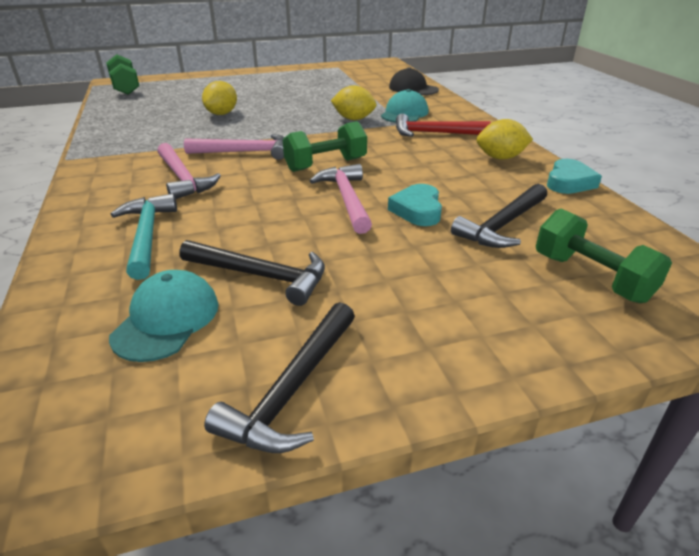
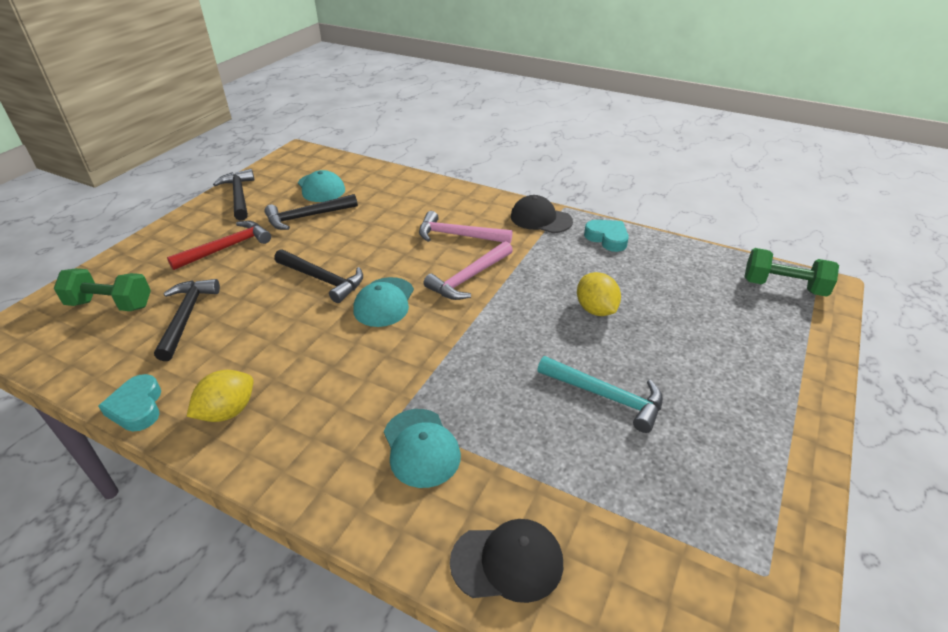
camera: 135 degrees right, 5 degrees up
turquoise hammer [111,194,177,280] -> turquoise hammer moved to [537,356,663,433]
green dumbbell [283,121,367,172] -> turquoise cap [353,277,414,327]
pink hammer [310,164,372,234] -> black hammer [274,249,363,303]
yellow lemon [331,85,376,120] -> none
turquoise heart [388,184,442,226] -> turquoise heart moved to [584,220,629,252]
red hammer [396,114,491,137] -> red hammer moved to [167,221,271,270]
none -> black cap [511,195,573,233]

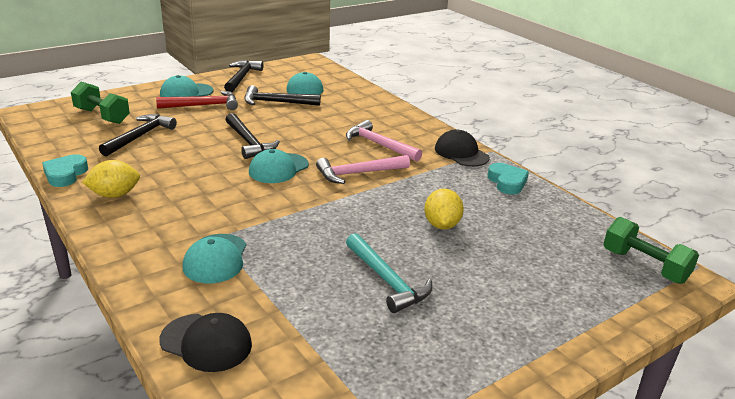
camera: 25 degrees right, 10 degrees down
none -> turquoise cap [160,75,214,97]

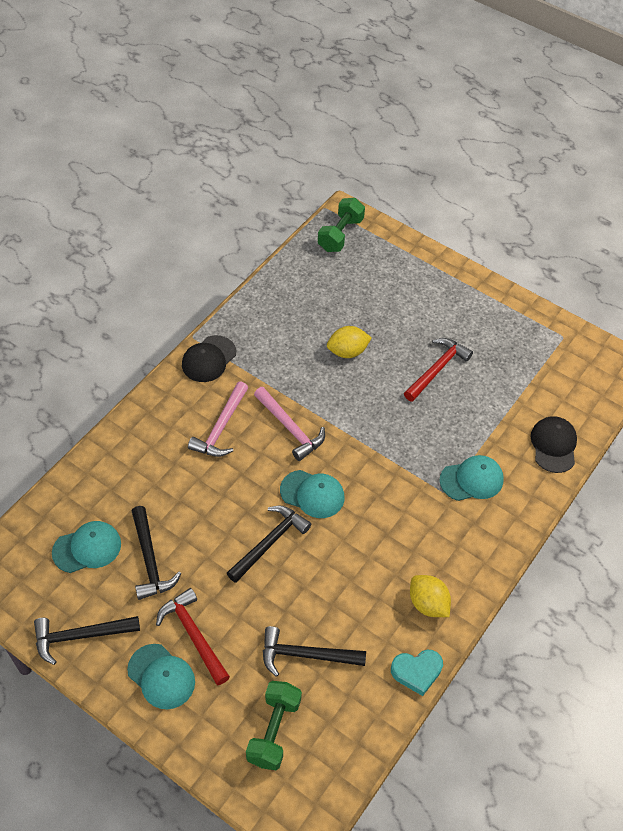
camera: 110 degrees left, 25 degrees up
turquoise hammer [346,233,432,313] -> red hammer [404,338,473,402]
turquoise heart [487,163,529,194] -> none

